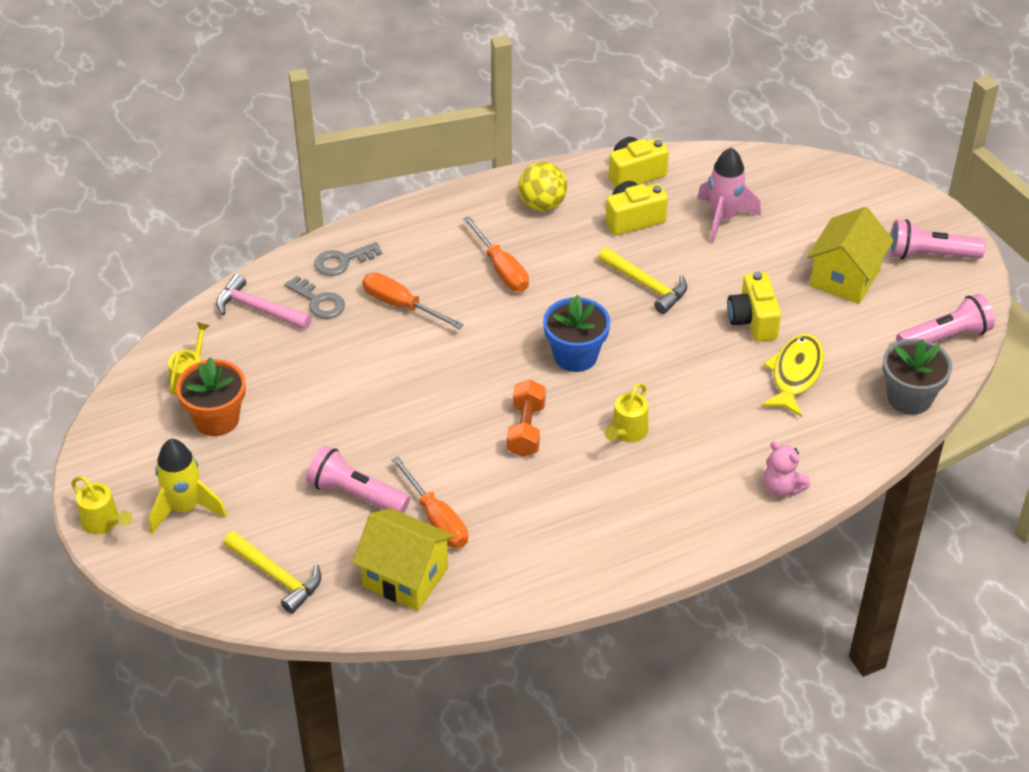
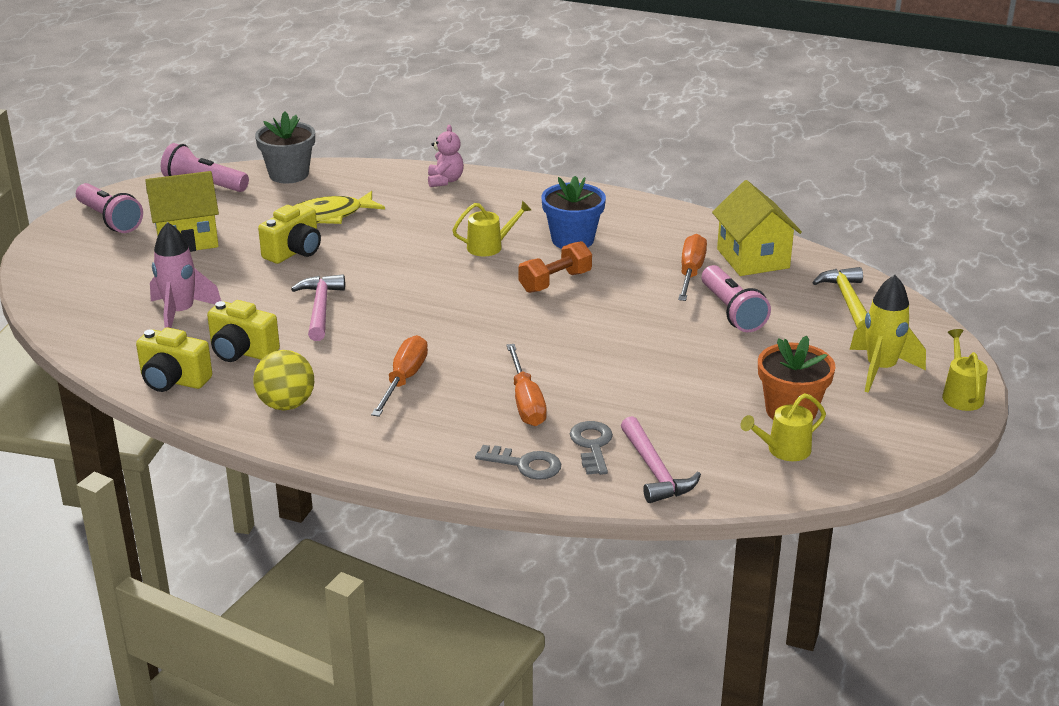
camera: 135 degrees left, 15 degrees down
blue flower pot [543,295,610,372] -> blue flower pot moved to [541,176,606,249]
yellow hammer [598,247,687,314] -> pink hammer [291,274,345,341]

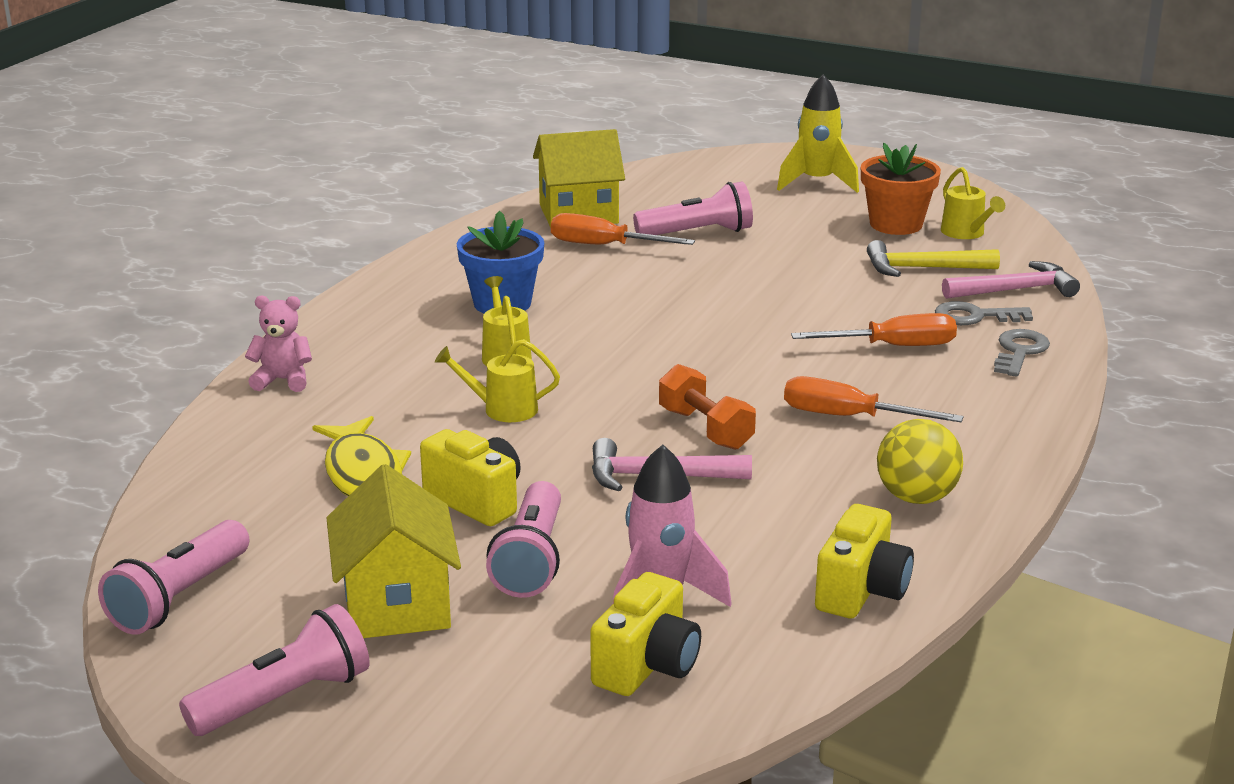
camera: 85 degrees left, 5 degrees down
yellow camera [207,300,280,362] -> yellow camera moved to [590,572,701,696]
grey flower pot [255,111,315,184] -> none
orange dumbbell [518,241,592,293] -> orange dumbbell moved to [659,364,756,450]
yellow hammer [812,267,867,329] -> yellow hammer moved to [867,240,1000,277]
yellow watering can [942,329,988,411] -> yellow watering can moved to [435,339,560,422]
none -> pink flashlight [486,481,561,598]

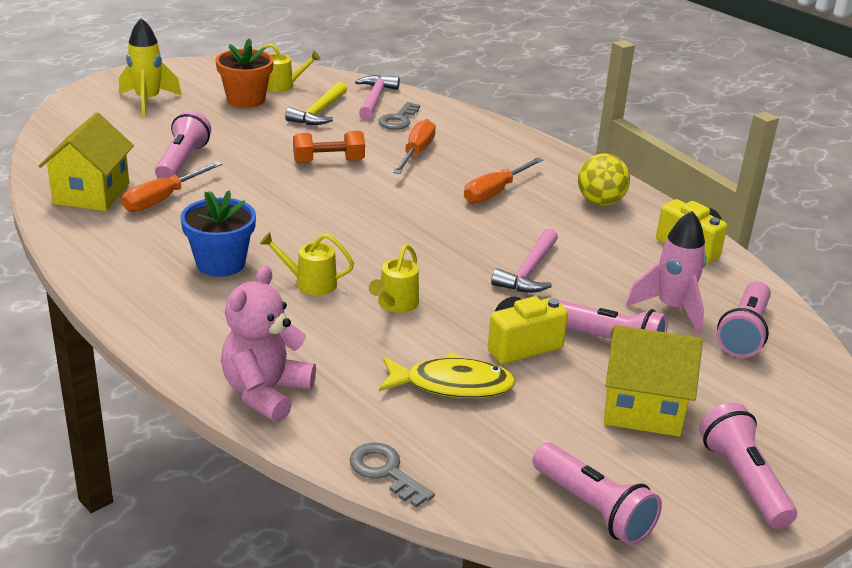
camera: 70 degrees left, 5 degrees up
pink teddy bear [245,295,312,392] -> pink teddy bear [221,266,316,422], size x1.64
yellow camera [590,572,701,696] -> pink flashlight [717,281,771,358]
orange dumbbell [659,364,756,450] -> orange dumbbell moved to [293,131,365,163]
grey key [994,329,1050,377] -> grey key moved to [350,442,435,508]

